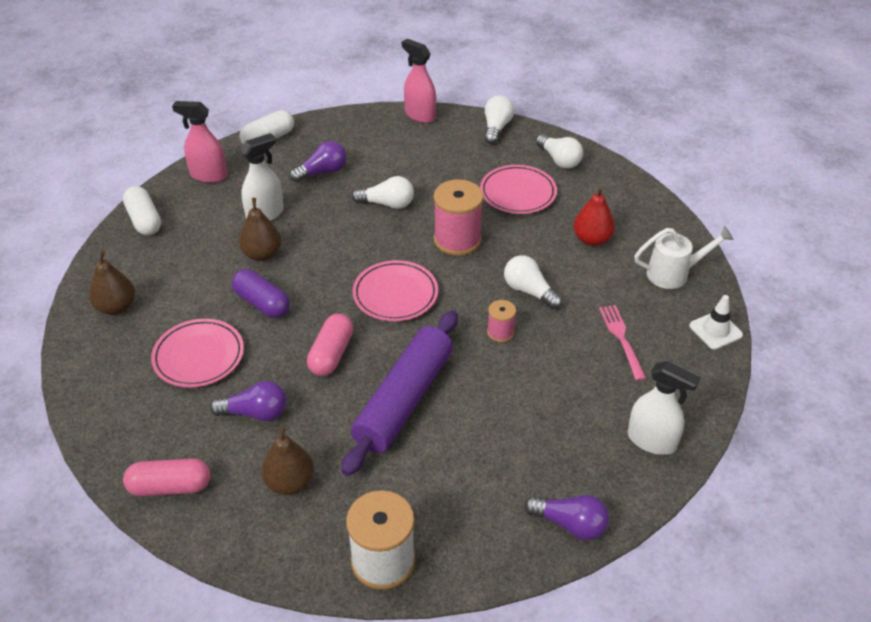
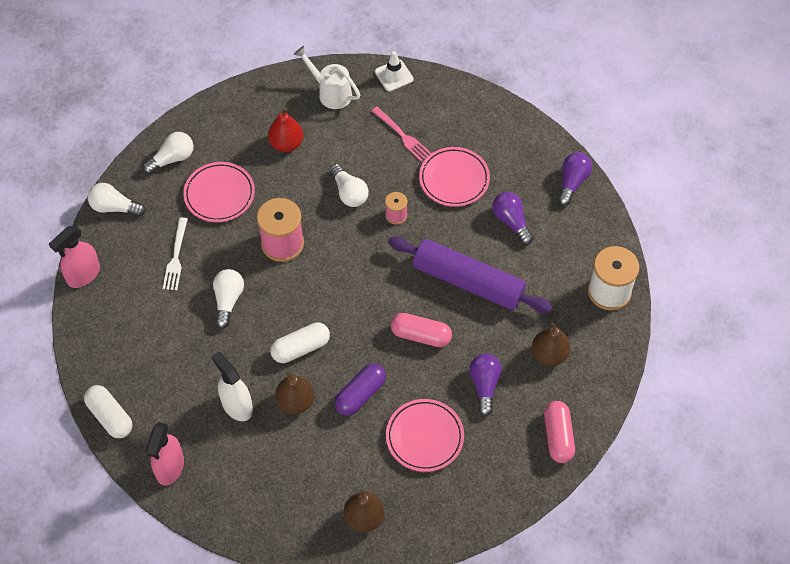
camera: 90 degrees left, 15 degrees up
white capsule [123,186,161,235] -> white capsule moved to [270,322,330,363]
purple light bulb [290,141,347,182] -> purple light bulb moved to [492,192,533,245]
pink plate [352,260,438,321] -> pink plate moved to [419,147,490,207]
white light bulb [504,255,563,309] -> white light bulb turned 75 degrees counterclockwise [329,164,369,207]
pink fork [599,305,646,381] -> pink fork turned 120 degrees counterclockwise [372,107,432,162]
white spray bottle [628,361,701,455] -> none
white watering can [634,226,734,289] -> white watering can turned 45 degrees counterclockwise [294,46,360,109]
none -> white fork [163,217,188,290]

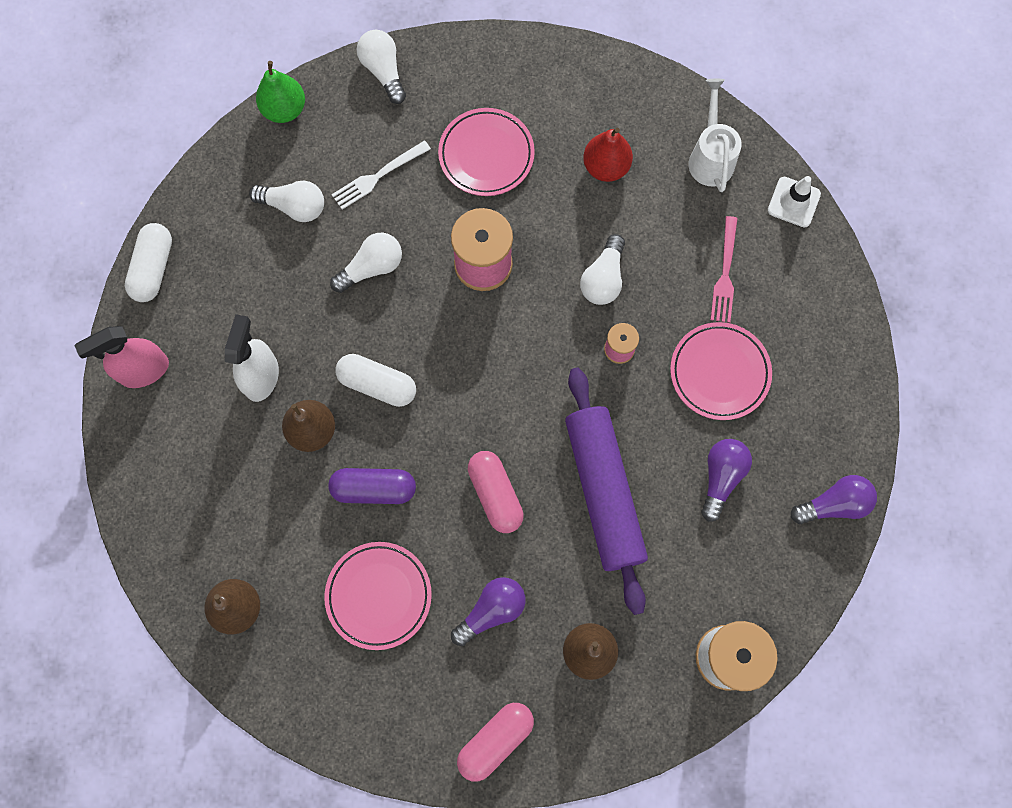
camera: 50 degrees right, 15 degrees up
pink spray bottle [49,226,100,288] -> green pear [256,61,305,123]
white light bulb [142,132,193,174] -> white light bulb moved to [249,181,324,222]

